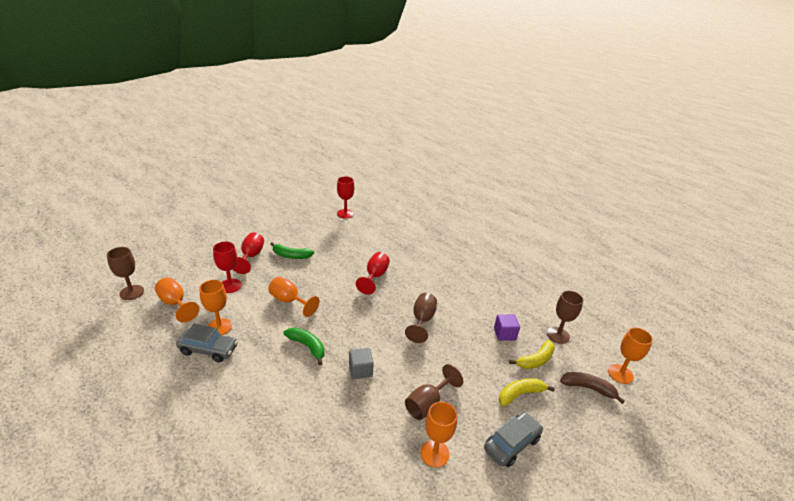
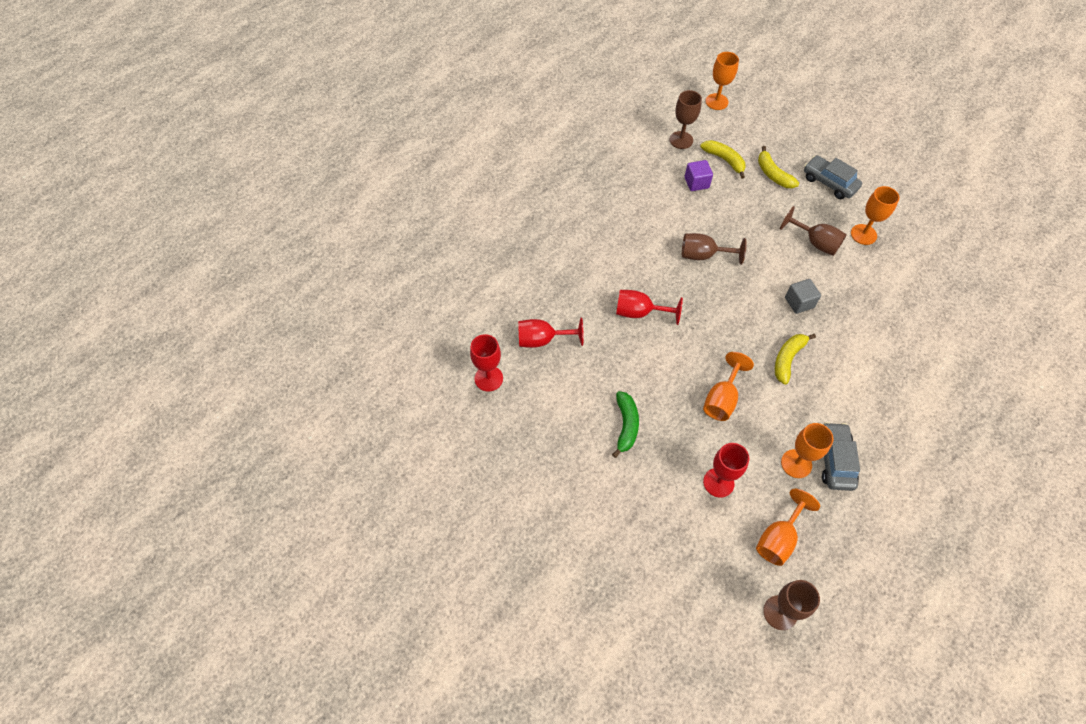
camera: 95 degrees left, 25 degrees up
red goblet [233,232,264,274] -> red goblet moved to [518,318,584,348]
green banana [283,327,325,365] -> yellow banana [775,334,816,385]
brown banana [560,372,625,404] -> none

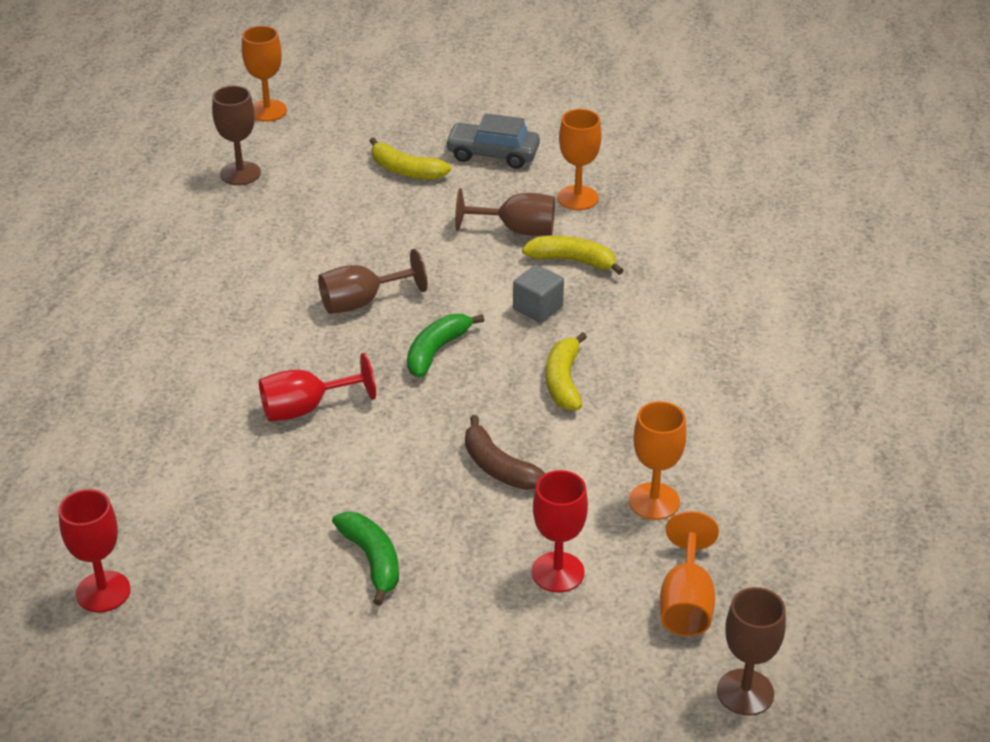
camera: 30 degrees left, 20 degrees down
red goblet [518,318,584,348] -> none
purple cube [685,160,713,191] -> none
yellow banana [700,140,746,179] -> yellow banana moved to [522,236,624,275]
orange goblet [703,352,754,421] -> brown banana [465,415,546,490]
grey car [822,422,860,491] -> none
none -> green banana [407,314,484,378]

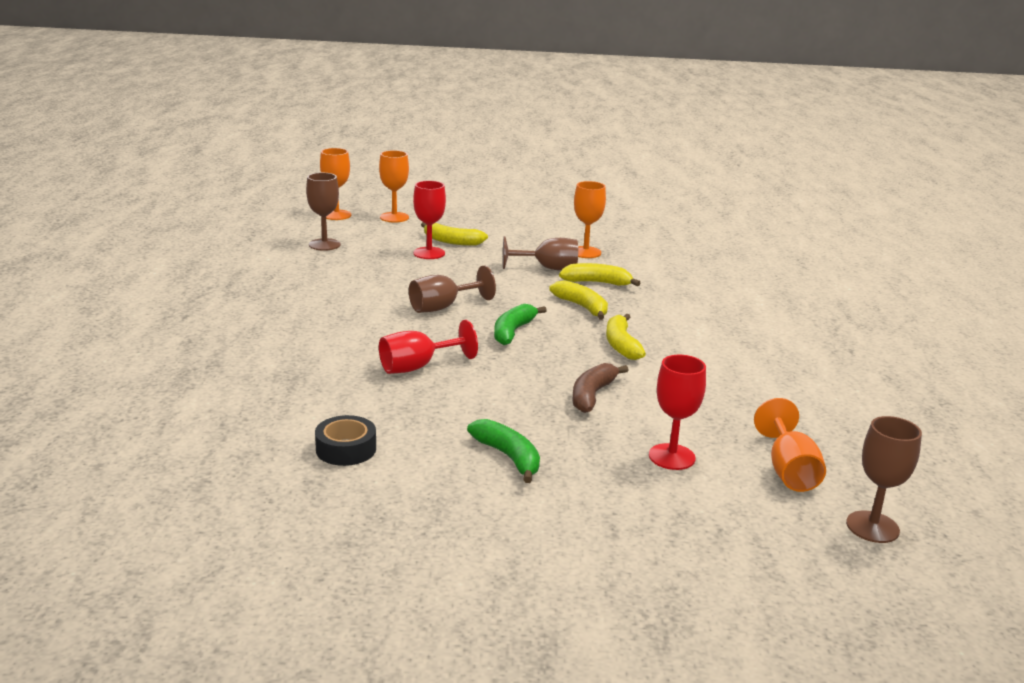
camera: 10 degrees left, 15 degrees down
red goblet [59,489,131,612] -> red goblet moved to [413,181,446,259]
grey car [445,113,540,169] -> none
brown banana [465,415,546,490] -> brown banana turned 75 degrees clockwise [572,363,628,413]
grey cube [513,265,564,323] -> yellow banana [549,280,608,320]
orange goblet [629,401,687,520] -> orange goblet moved to [379,150,409,222]
none -> black tape [315,415,376,466]

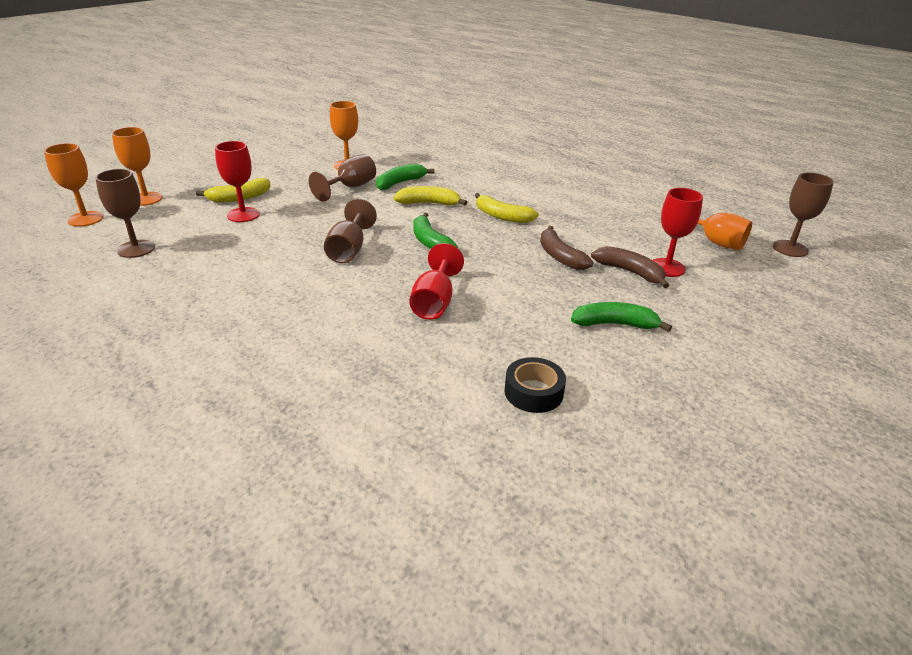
camera: 50 degrees left, 10 degrees up
yellow banana [559,263,640,286] -> green banana [376,164,435,190]
none -> brown banana [591,246,669,288]

